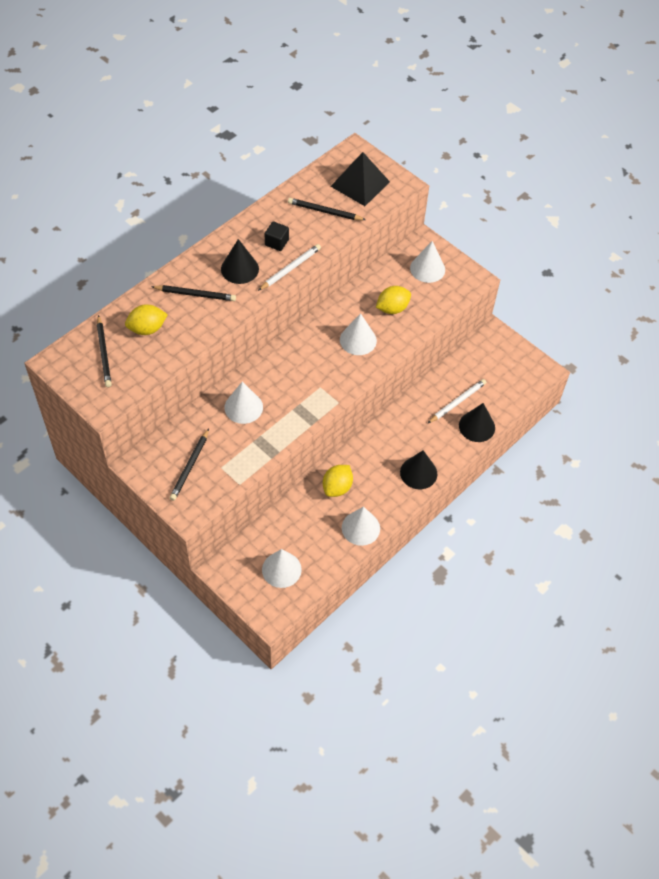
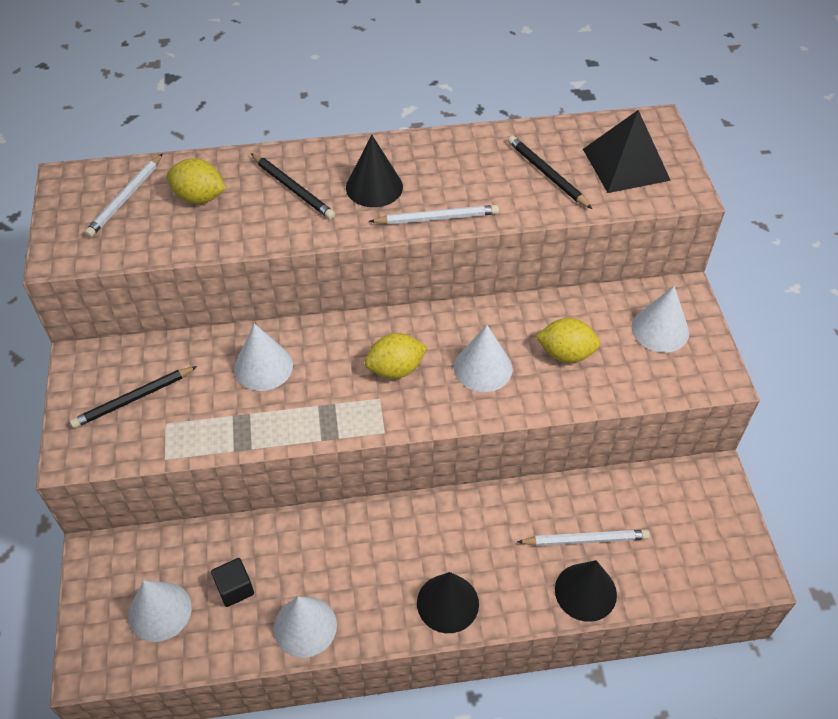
camera: 40 degrees right, 5 degrees down
black pencil [97,315,112,387] -> white pencil [84,153,163,238]
black cube [265,221,289,251] -> black cube moved to [211,558,254,607]
yellow lemon [323,465,353,497] -> yellow lemon moved to [365,333,427,379]

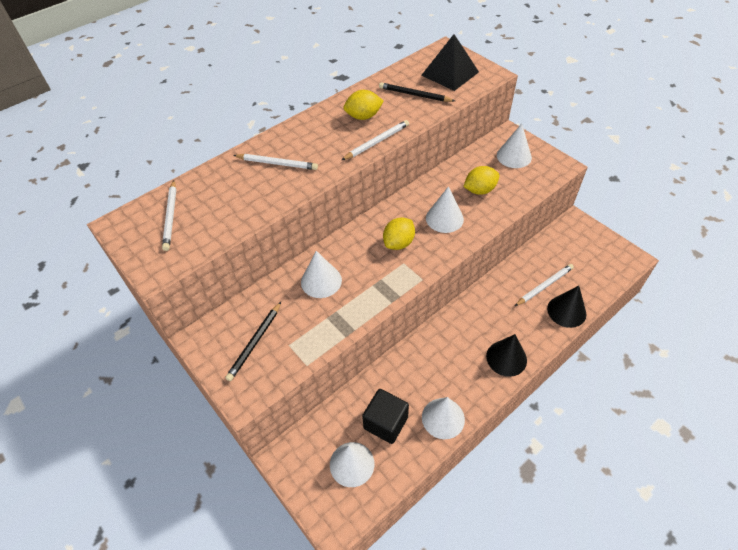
camera: 30 degrees left, 0 degrees up
yellow lemon [167,159,226,204] -> yellow lemon moved to [343,90,384,120]
black cube [211,558,254,607] -> black cube [362,389,409,444], size x1.58
black pencil [251,153,335,219] -> white pencil [233,154,318,170]
black cone [346,135,403,207] -> none

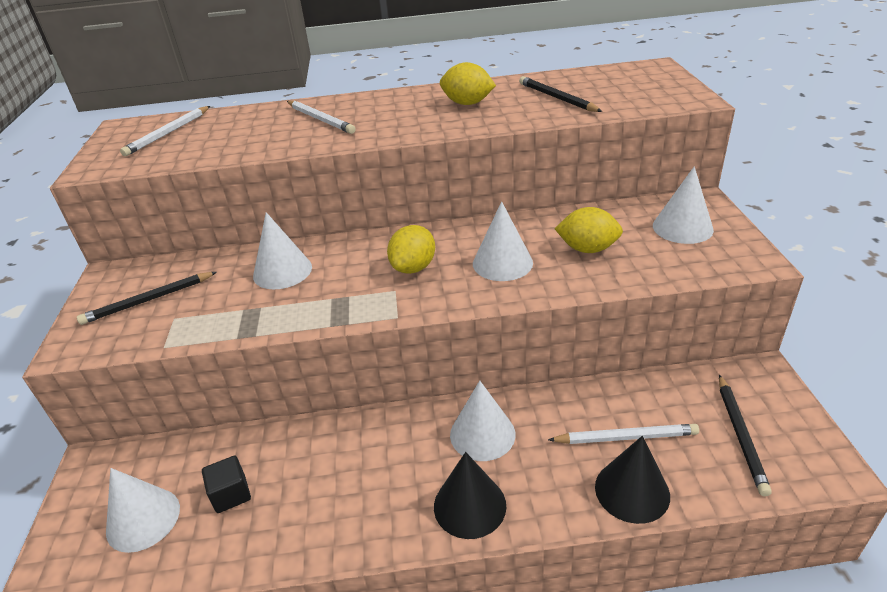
camera: 35 degrees right, 15 degrees down
white pencil [342,120,409,160] -> none
black cube [362,389,409,444] -> black cube [202,456,251,513], size x0.63
yellow lemon [383,217,415,250] -> yellow lemon turned 45 degrees counterclockwise [387,225,435,274]
black pyramid [421,34,479,91] -> none
white cone [422,397,465,439] -> white cone moved to [450,381,516,461]
none -> black pencil [719,374,772,496]

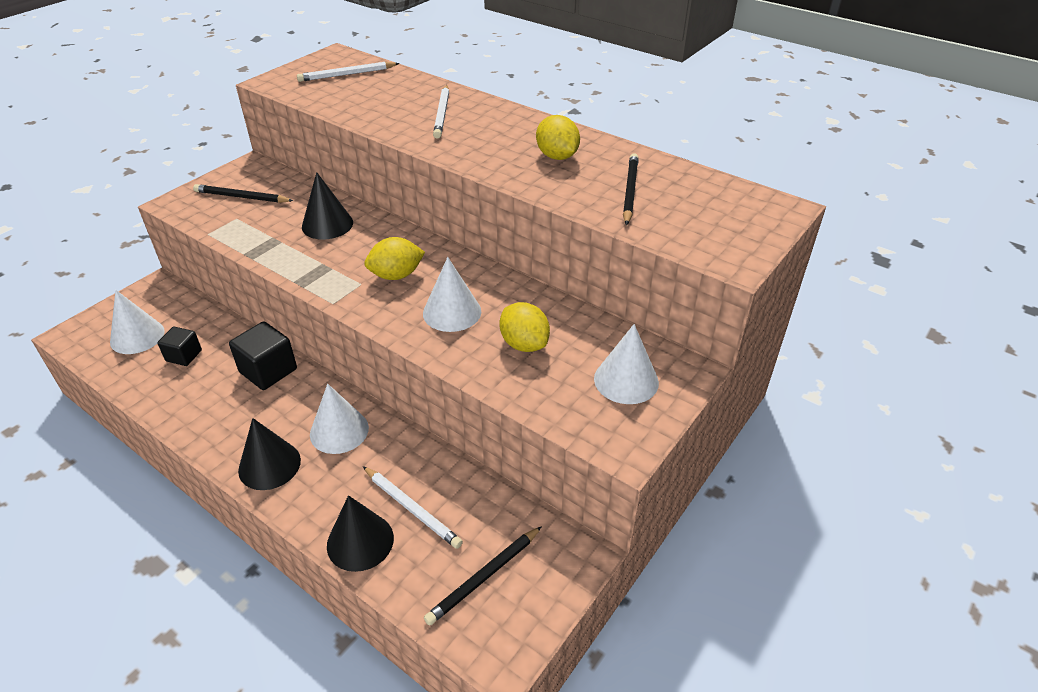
camera: 40 degrees right, 5 degrees up
white cone [253,212,312,289] -> black cone [302,172,353,240]
none -> black cube [229,321,297,390]

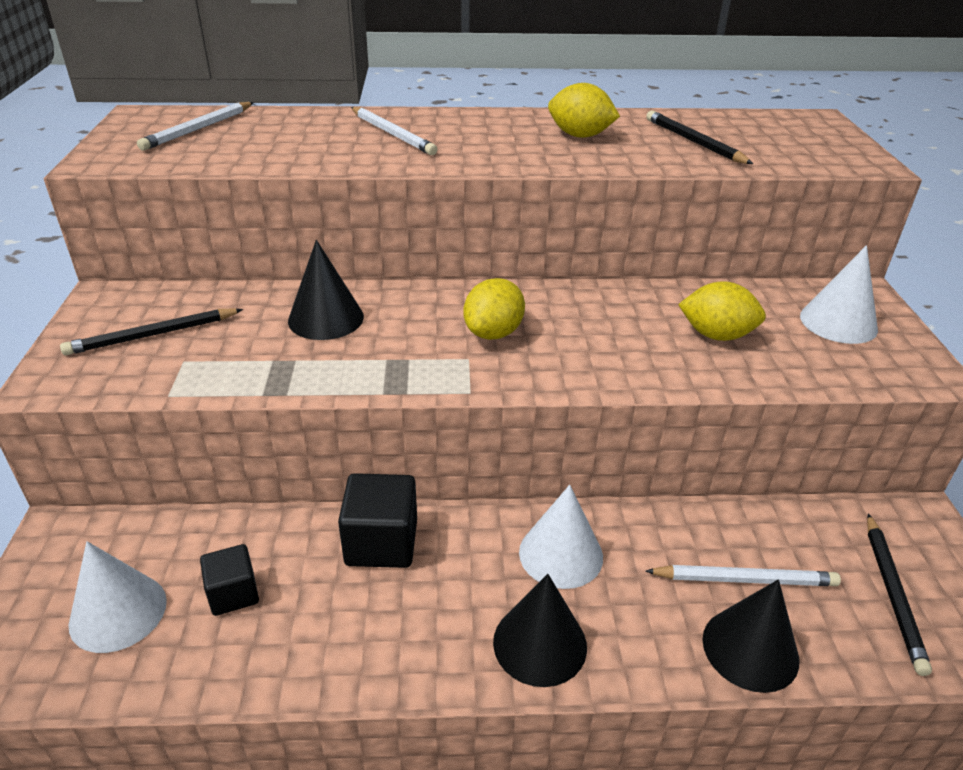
camera: 40 degrees left, 5 degrees down
white cone [423,257,481,332] -> none

